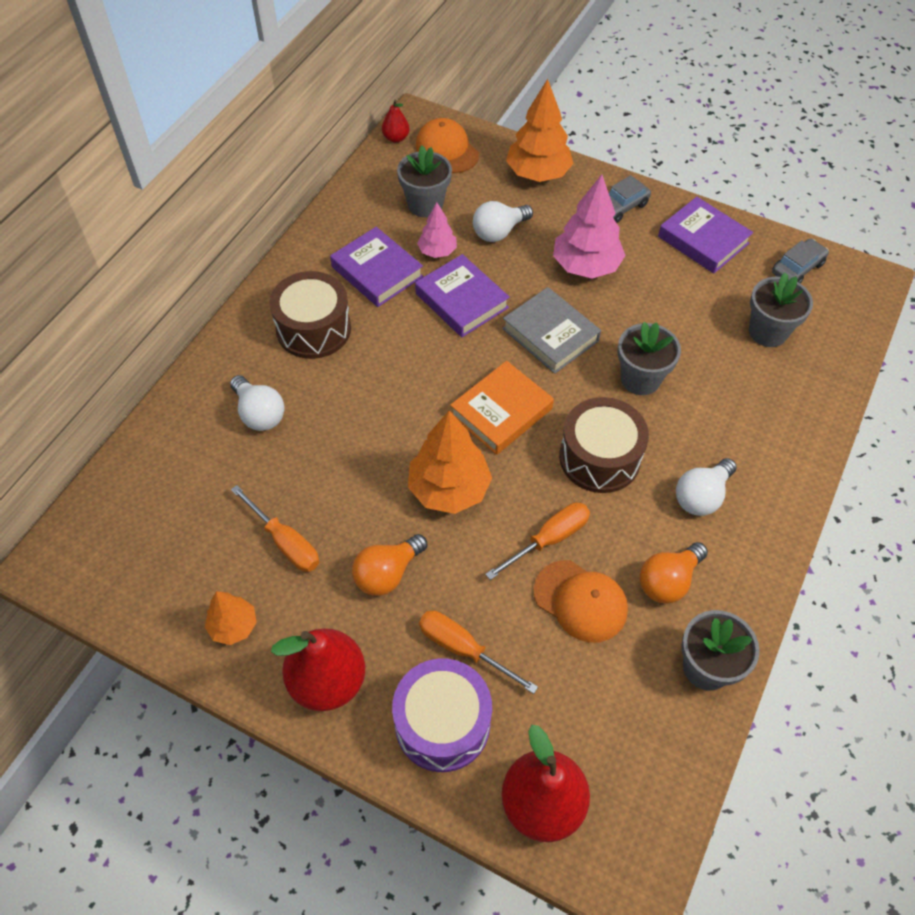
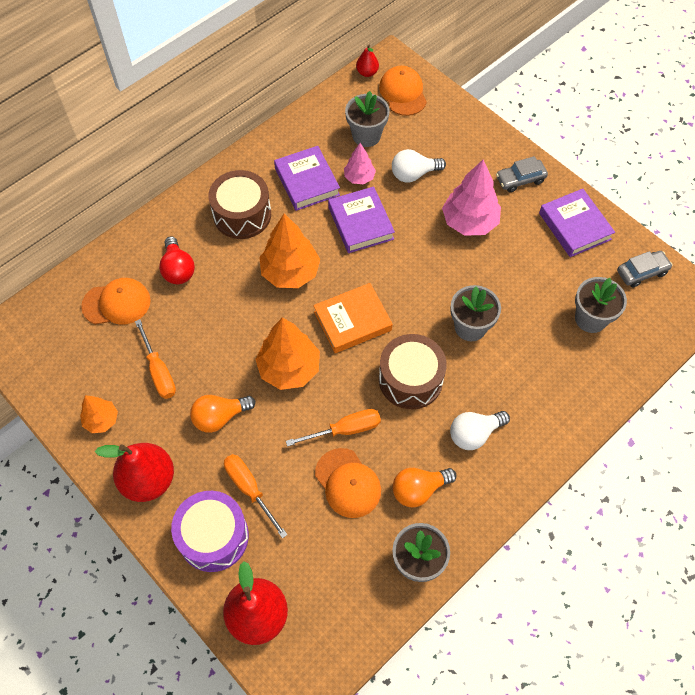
camera: 20 degrees right, 5 degrees up
white light bulb [230,375,284,431] -> red light bulb [159,236,195,284]
grey book [502,287,601,374] -> none
orange tree [506,79,574,182] -> orange tree moved to [259,214,320,288]
none -> orange cap [81,278,151,325]

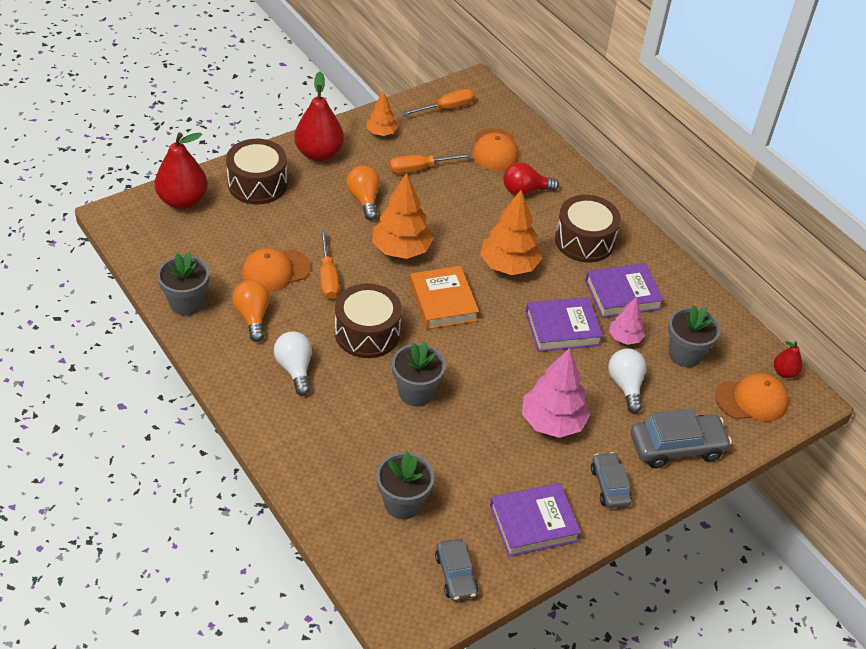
camera: 95 degrees right, 15 degrees down
purple drum [171,491,249,572] -> brown drum [226,139,287,204]
orange screwdriver [224,454,288,538] -> orange screwdriver moved to [401,89,475,116]
none -> grey car [631,409,732,468]

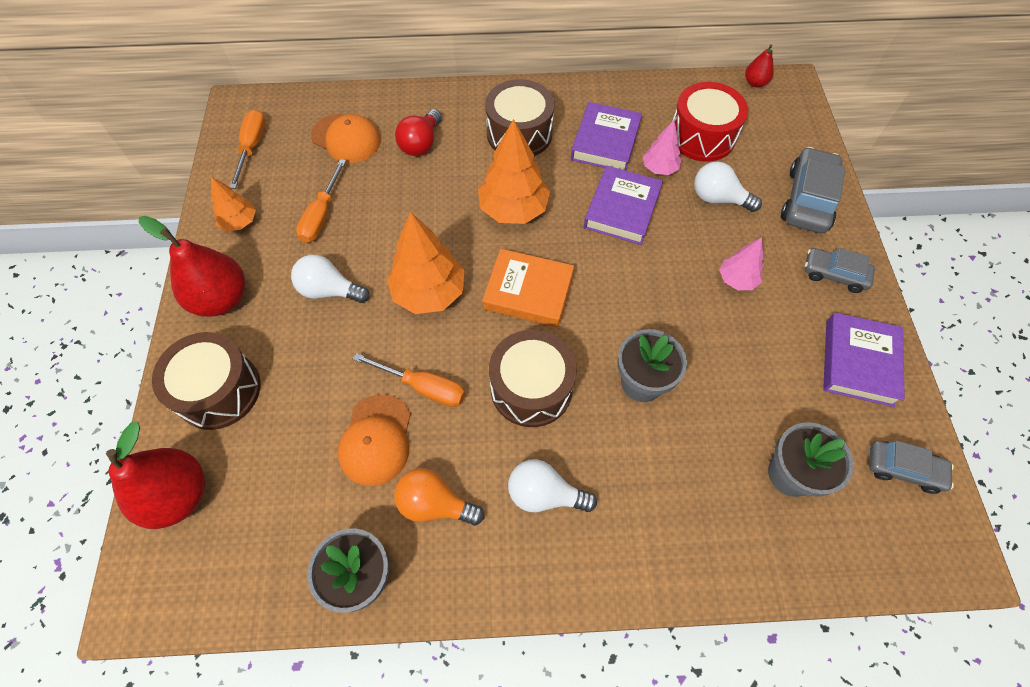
camera: 55 degrees left, 15 degrees up
orange light bulb [346,166,380,220] -> white light bulb [291,255,369,303]
pink tree [522,348,591,438] -> pink tree [719,237,764,290], size x0.56
grey flower pot [668,305,721,367] -> red drum [673,82,748,162]
orange cap [715,373,789,422] -> none

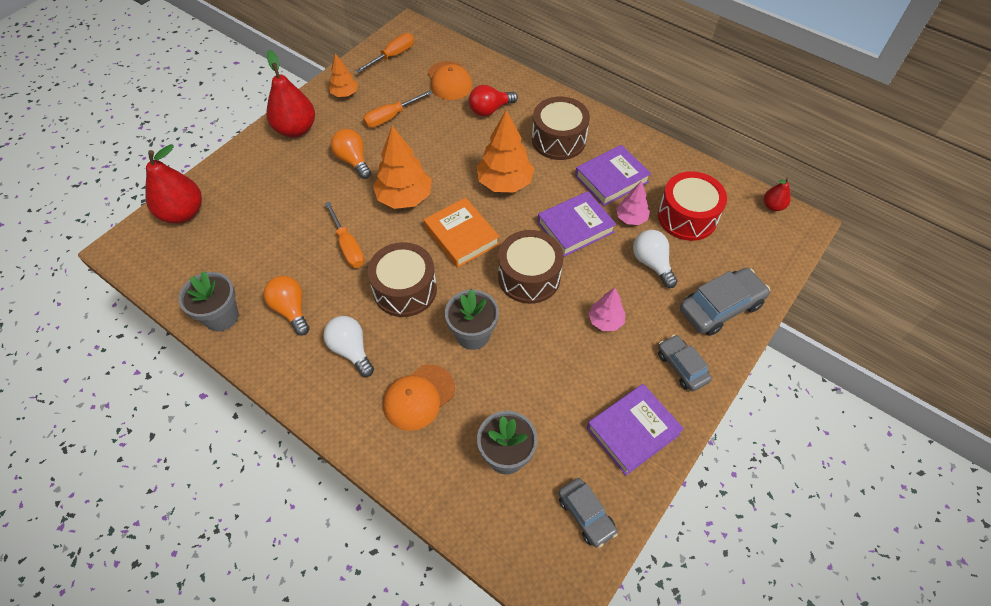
camera: 40 degrees right, 5 degrees down
brown drum [152,332,261,430] -> brown drum moved to [498,230,564,304]
white light bulb [291,255,369,303] -> orange light bulb [331,129,371,179]
orange cap [338,394,411,486] -> orange cap moved to [383,364,455,431]

